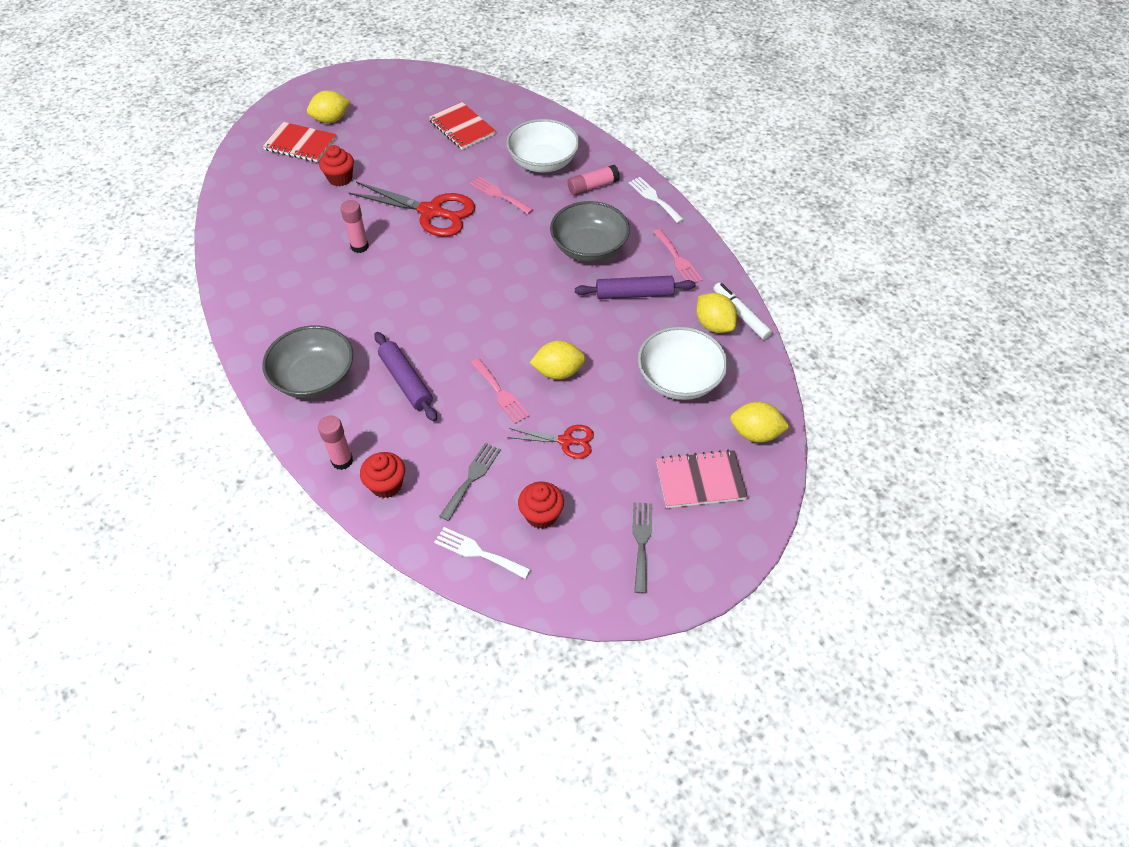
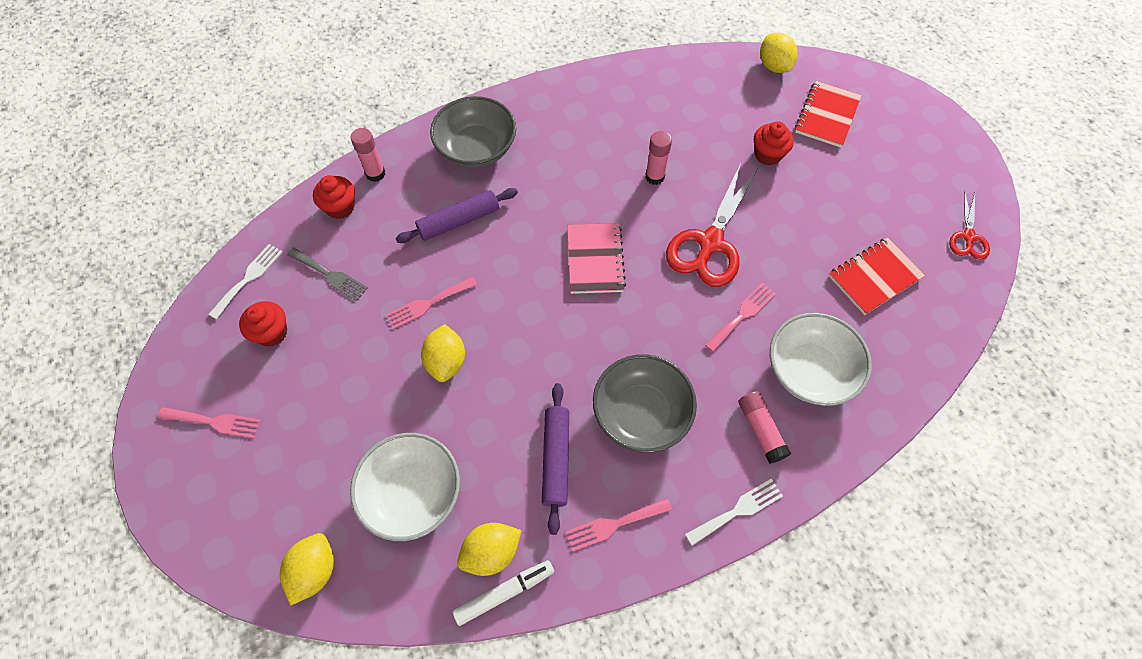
camera: 95 degrees right, 10 degrees up
yellow lemon [307,90,350,123] -> yellow lemon moved to [760,33,797,73]
red scissors [507,425,594,459] -> red scissors moved to [949,190,990,260]
grey fork [632,502,652,593] -> pink fork [158,407,261,438]
pink notebook [656,449,748,508] -> pink notebook moved to [567,223,626,294]

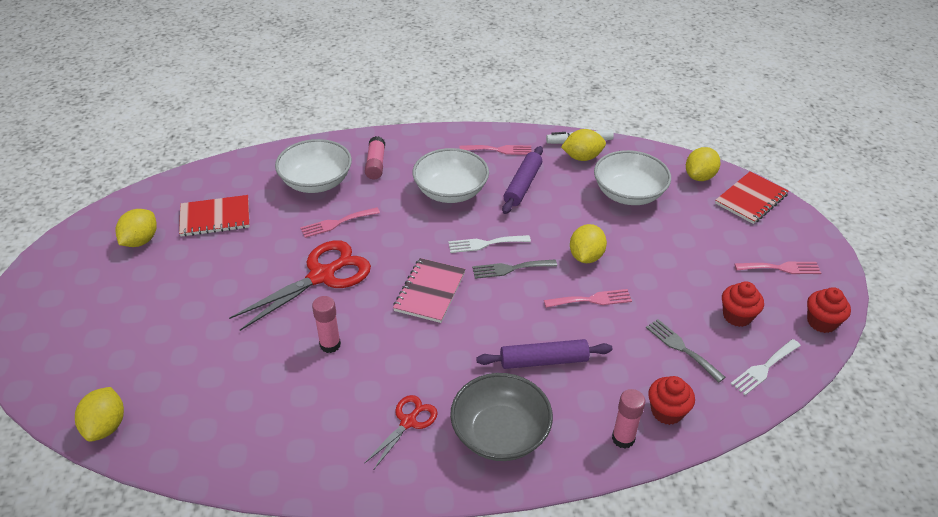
camera: 160 degrees left, 20 degrees down
pink fork [158,407,261,438] -> pink fork turned 150 degrees clockwise [734,262,821,274]
grey bowl [593,354,697,453] -> white bowl [412,148,489,203]
white fork [685,479,783,545] -> white fork moved to [448,235,531,253]
red cupcake [754,121,794,166] -> red cupcake moved to [807,287,851,333]
red notebook [795,81,861,148] -> red notebook moved to [715,171,789,224]
red scissors [949,190,990,260] -> red scissors moved to [364,395,438,469]
none -> yellow lemon [116,209,157,247]
none -> grey fork [472,260,557,279]

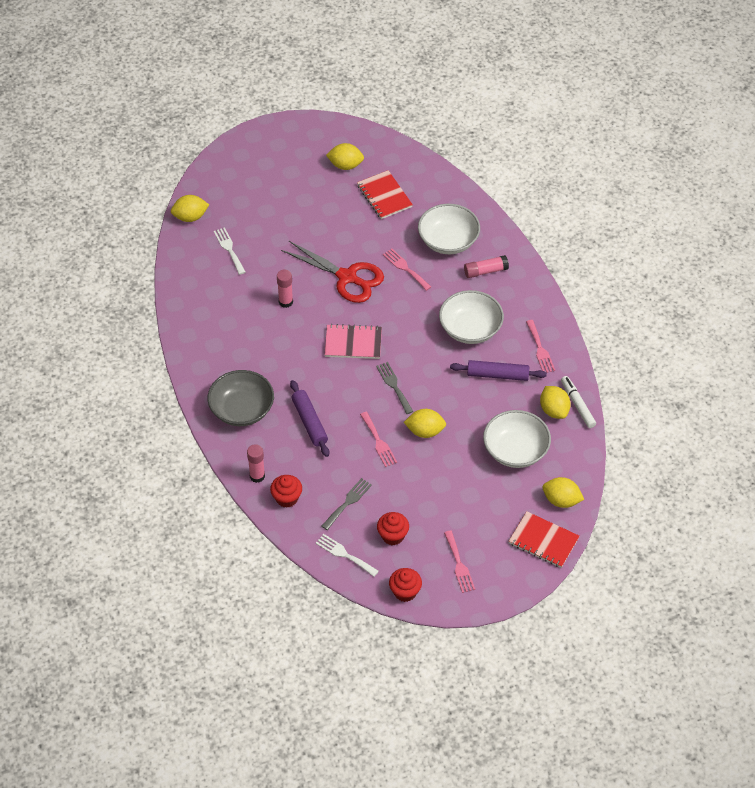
camera: 75 degrees right, 10 degrees up
red scissors [364,395,438,469] -> none
white fork [448,235,531,253] -> white fork moved to [214,227,245,275]

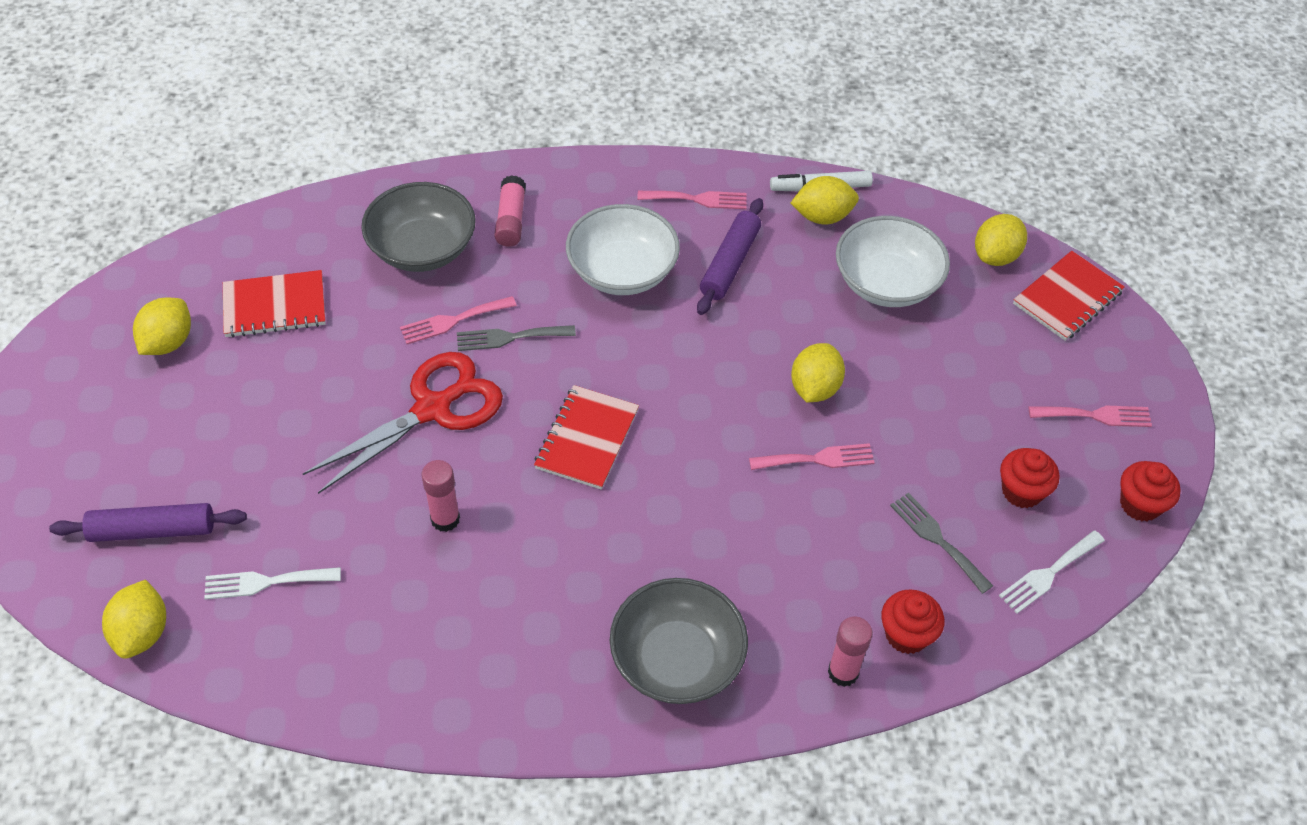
camera: 75 degrees left, 0 degrees up
purple rolling pin [290,380,329,457] -> purple rolling pin moved to [49,503,247,542]
pink notebook [324,324,382,359] -> red notebook [534,385,639,490]
grey fork [376,362,413,414] -> grey fork moved to [457,325,576,351]
white bowl [418,204,480,254] -> grey bowl [361,182,476,272]

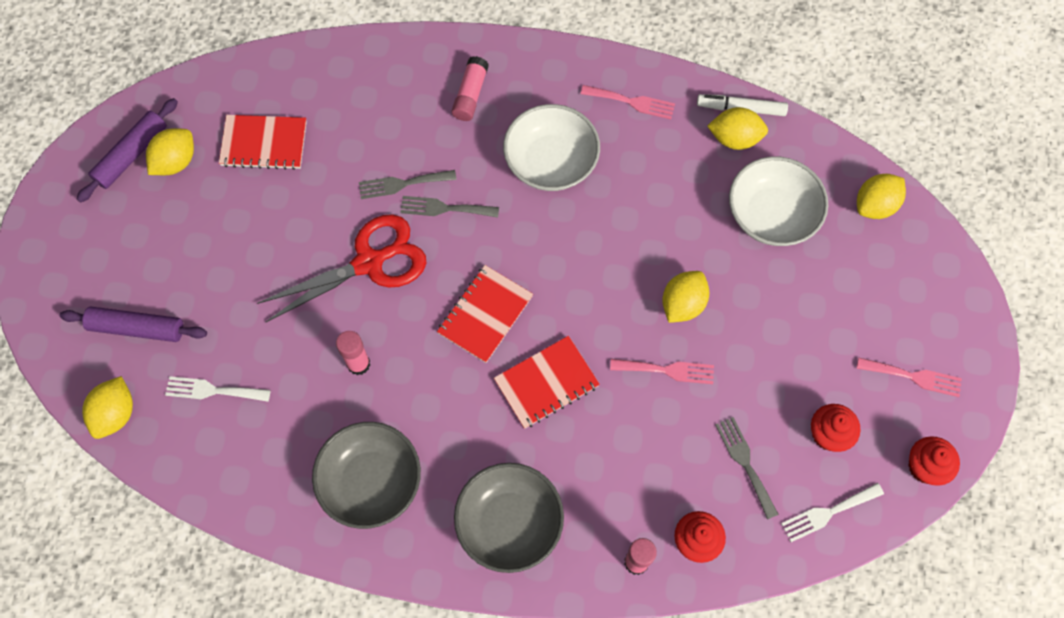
camera: 15 degrees right, 15 degrees up
grey bowl [361,182,476,272] -> grey bowl moved to [312,422,421,529]
pink fork [400,296,517,344] -> grey fork [359,170,457,199]
purple rolling pin [697,198,763,315] -> purple rolling pin moved to [77,98,178,202]
red notebook [1013,251,1125,341] -> red notebook moved to [494,336,600,429]

